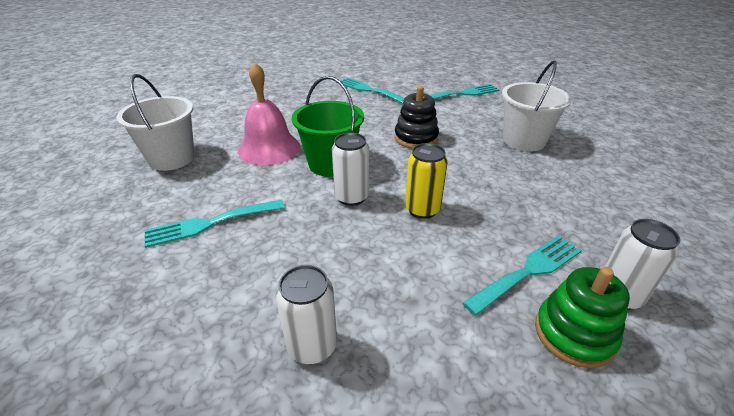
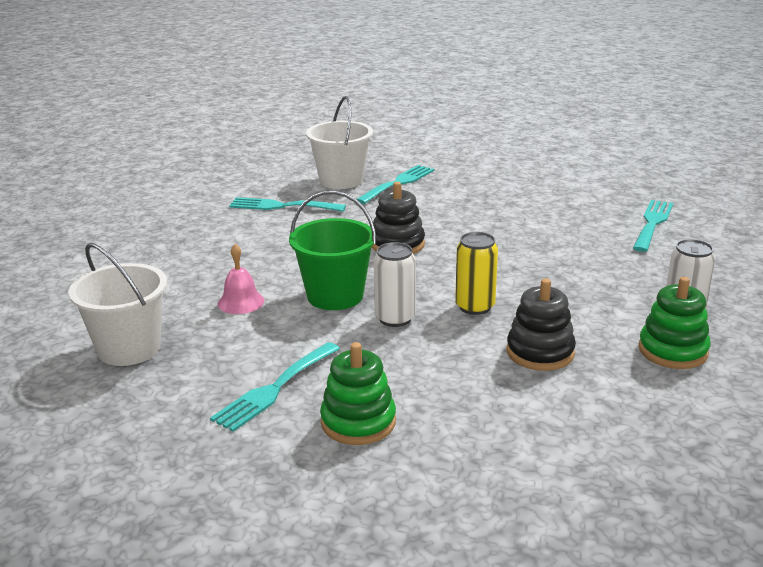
camera: 30 degrees left, 10 degrees down
pink bell [238,62,300,165] -> pink bell [218,244,264,314], size x0.56
white can [276,265,337,364] -> none
turquoise fork [463,235,582,316] -> turquoise fork moved to [633,200,673,252]
white bucket [502,60,572,152] -> white bucket moved to [306,96,373,189]
none -> green stacking toy [320,342,396,445]
none -> black stacking toy [507,278,576,371]

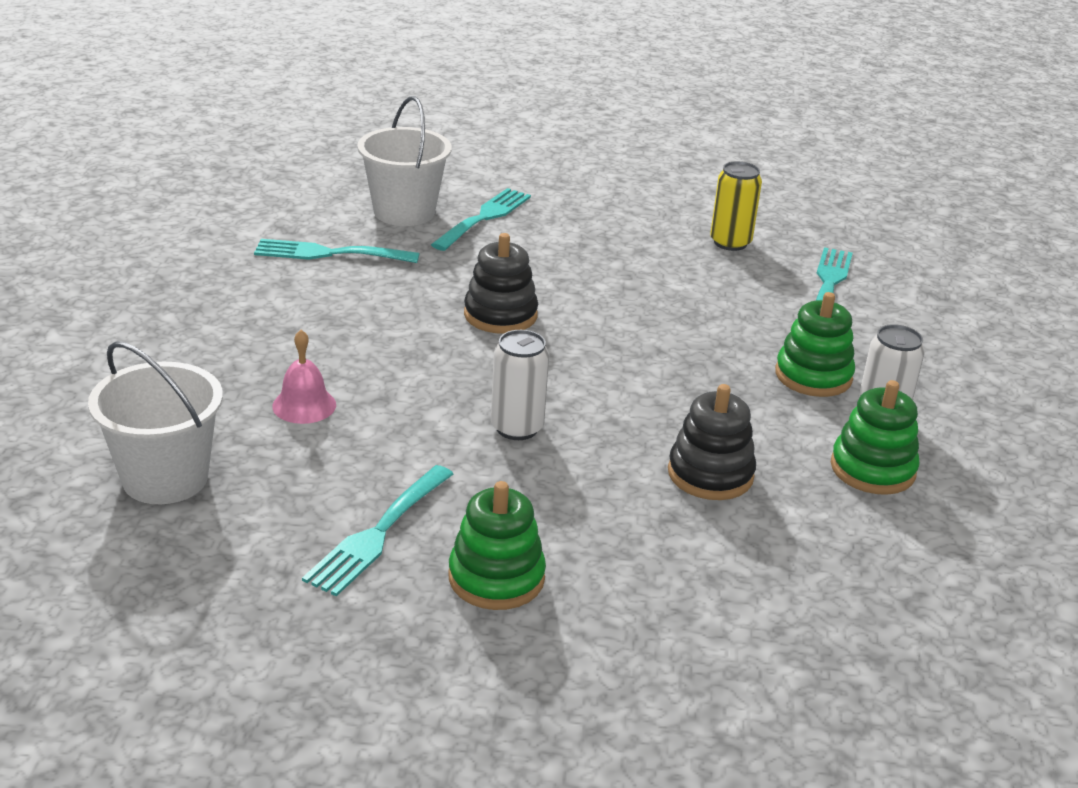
camera: 10 degrees left, 5 degrees up
green bucket [289,190,376,310] -> none
yellow can [455,232,498,315] -> yellow can moved to [710,161,762,251]
none -> green stacking toy [775,292,855,397]

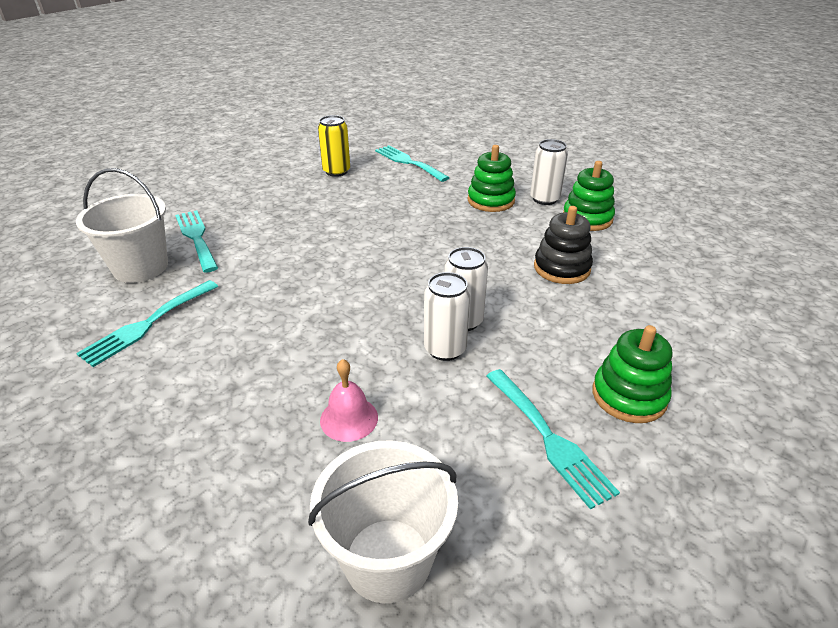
camera: 55 degrees left, 5 degrees up
black stacking toy [464,233,538,334] -> none
none -> white can [424,272,471,361]

